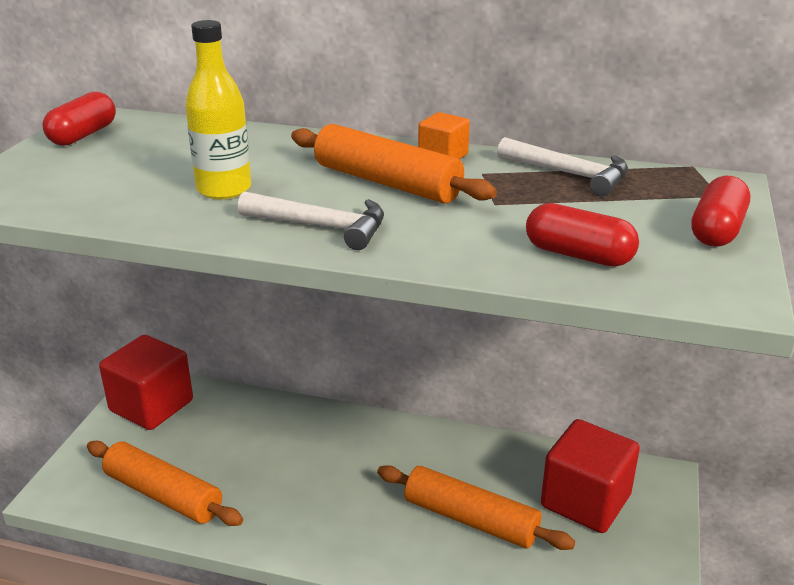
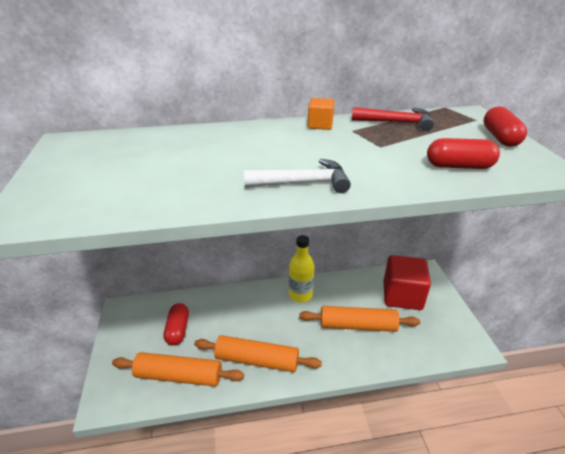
camera: 25 degrees left, 5 degrees up
red capsule [42,92,116,145] -> red capsule moved to [163,303,189,346]
red cube [99,335,193,430] -> none
yellow bottle [185,20,251,200] -> yellow bottle moved to [289,235,314,303]
orange rolling pin [291,124,497,203] -> orange rolling pin moved to [194,335,322,372]
white hammer [497,137,628,196] -> red hammer [352,107,434,131]

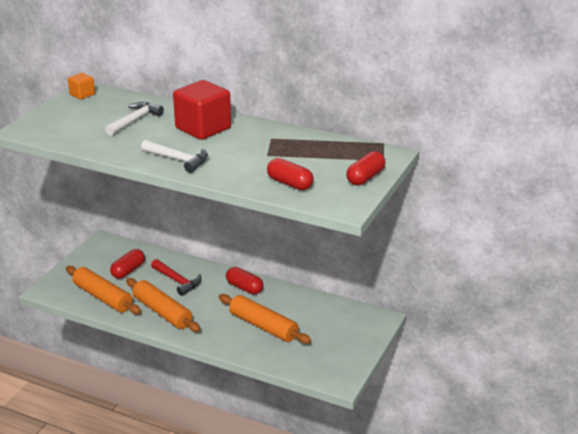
camera: 35 degrees right, 5 degrees down
yellow bottle [289,235,314,303] -> red capsule [226,267,264,294]
orange cube [308,98,334,130] -> orange cube moved to [68,73,95,99]
red hammer [352,107,434,131] -> red hammer moved to [151,259,202,296]
red cube [384,255,431,310] -> red cube moved to [173,80,231,140]
none -> white hammer [105,102,164,136]

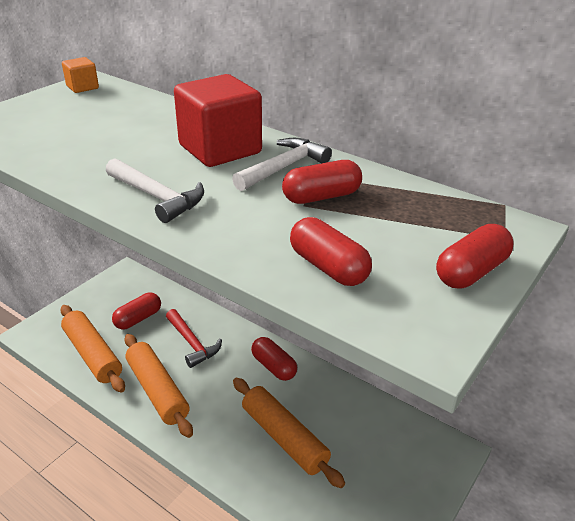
camera: 10 degrees right, 5 degrees up
white hammer [105,102,164,136] -> white hammer moved to [232,138,332,191]
none -> red capsule [282,160,362,204]

